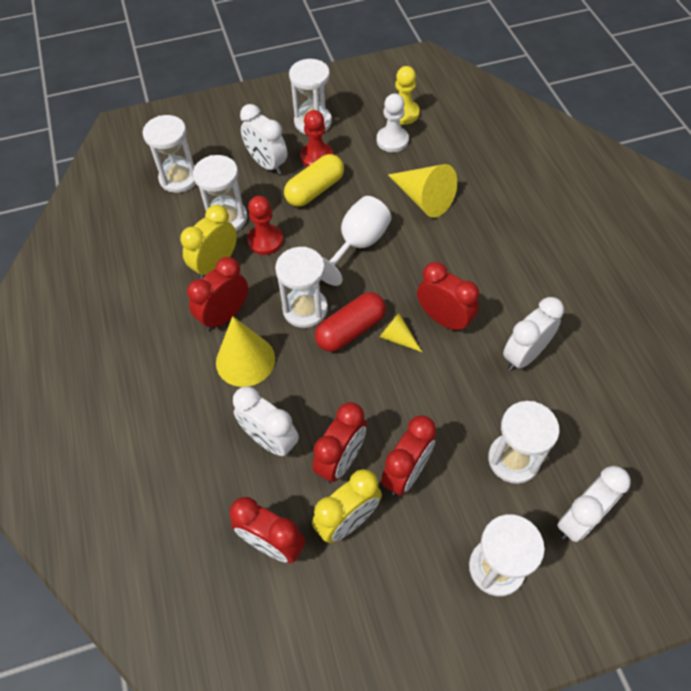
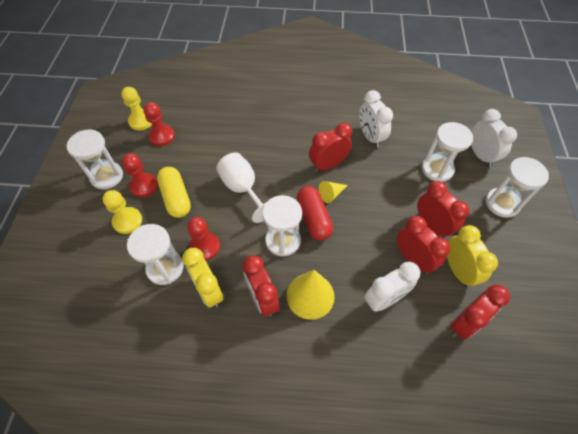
camera: 70 degrees left, 0 degrees up
white hourglass [143,115,196,193] -> none
white clock [240,104,288,175] -> yellow pawn [102,190,142,234]
white pawn [377,94,409,152] -> red pawn [143,102,175,146]
yellow cone [388,164,457,218] -> none

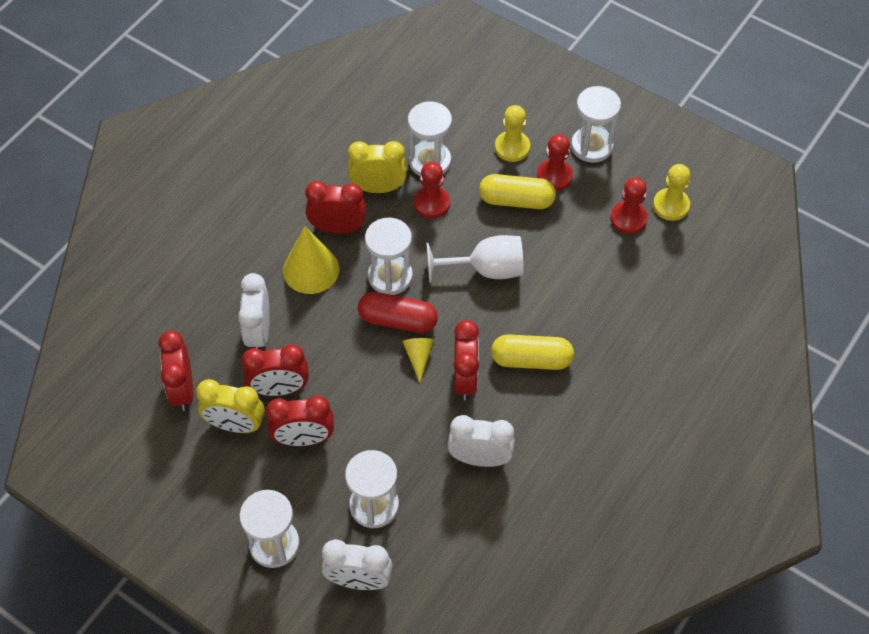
camera: 120 degrees right, 0 degrees up
none -> yellow capsule [491,334,574,370]

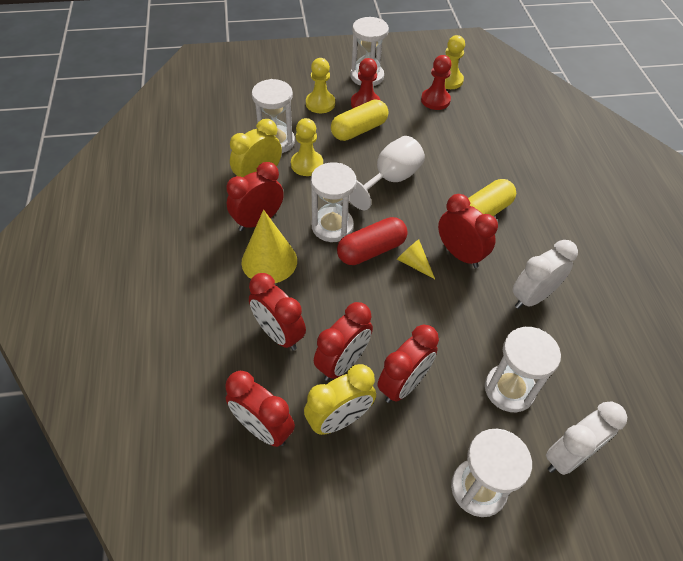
camera: 45 degrees left, 5 degrees down
white clock [238,273,270,349] -> red clock [249,273,306,351]
red pawn [414,162,450,219] -> yellow pawn [291,118,323,176]

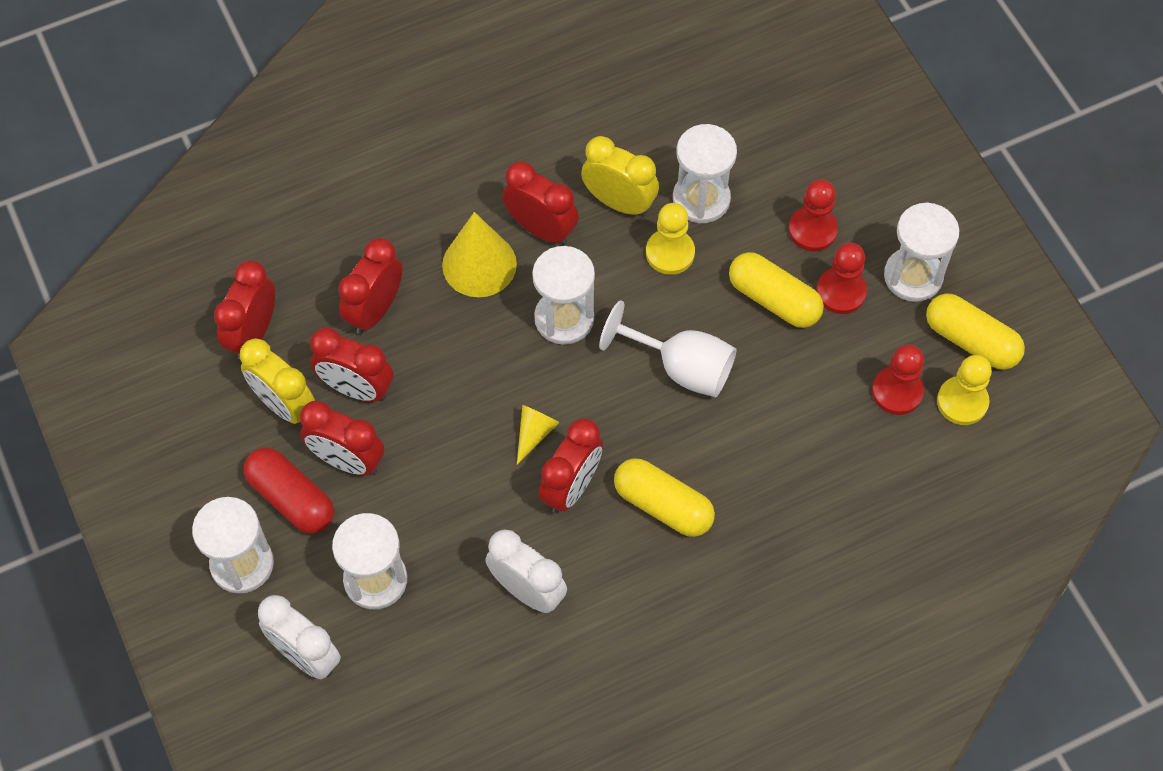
camera: 75 degrees right, 10 degrees up
yellow pawn [306,58,335,113] -> red pawn [789,179,838,251]
red capsule [337,217,408,265] -> red capsule moved to [244,448,334,534]
none -> yellow capsule [926,293,1025,370]

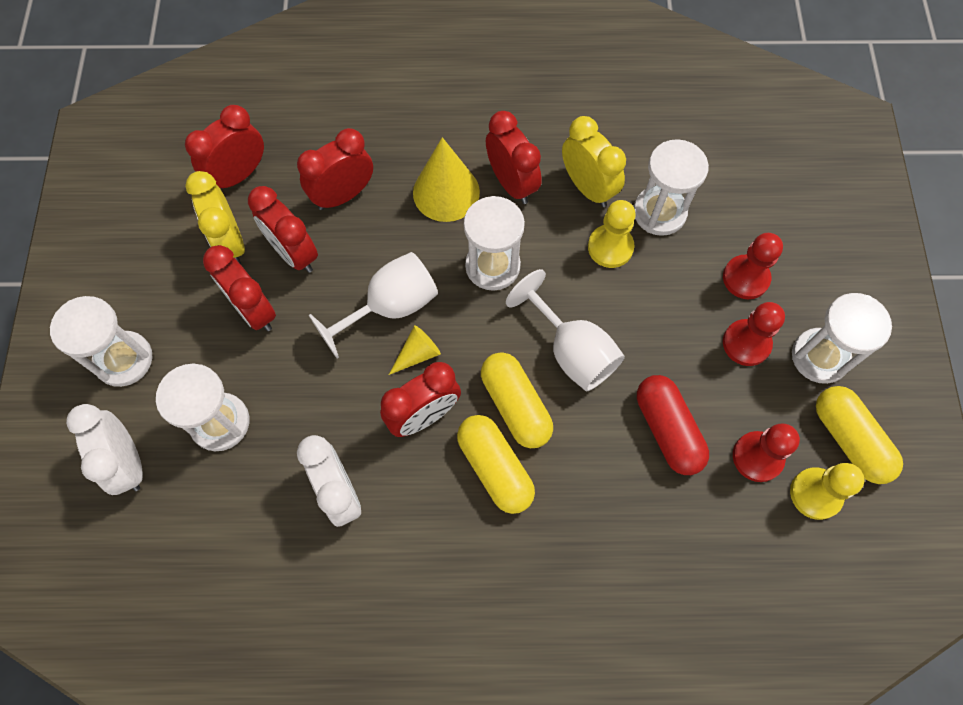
camera: 25 degrees right, 5 degrees up
red capsule [244,448,334,534] -> red capsule moved to [637,375,709,475]
yellow capsule [729,252,824,328] -> yellow capsule moved to [481,352,553,448]
none -> white goblet [309,252,438,358]

